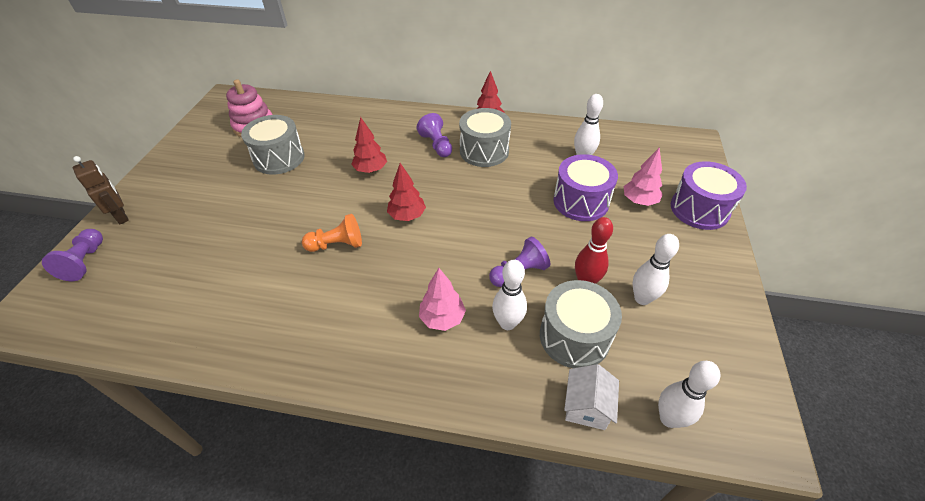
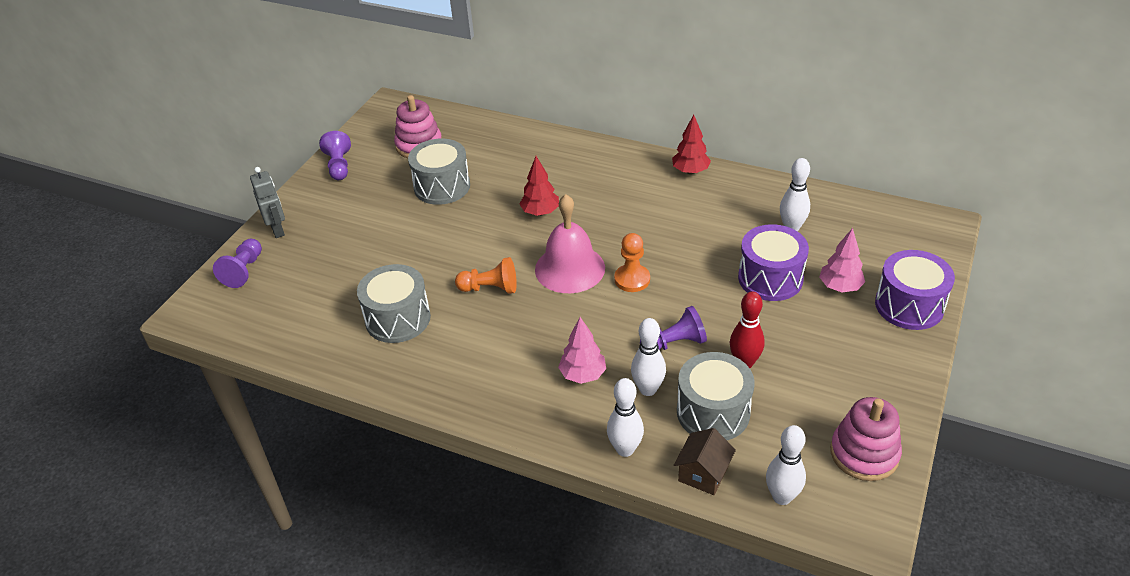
camera: 15 degrees right, 5 degrees down
brown robot [73,156,129,224] -> grey robot [250,167,285,238]
red tree [387,163,426,221] -> pink bell [535,194,605,293]
purple pawn [417,113,452,157] -> purple pawn moved to [319,131,351,180]
grey drum [459,108,511,167] -> grey drum moved to [357,264,431,343]
white house [564,364,619,430] -> brown house [674,428,736,495]
white bowling pin [632,234,679,305] -> white bowling pin moved to [607,378,644,457]
none -> orange pawn [614,233,650,292]
none -> pink stacking toy [830,397,902,481]

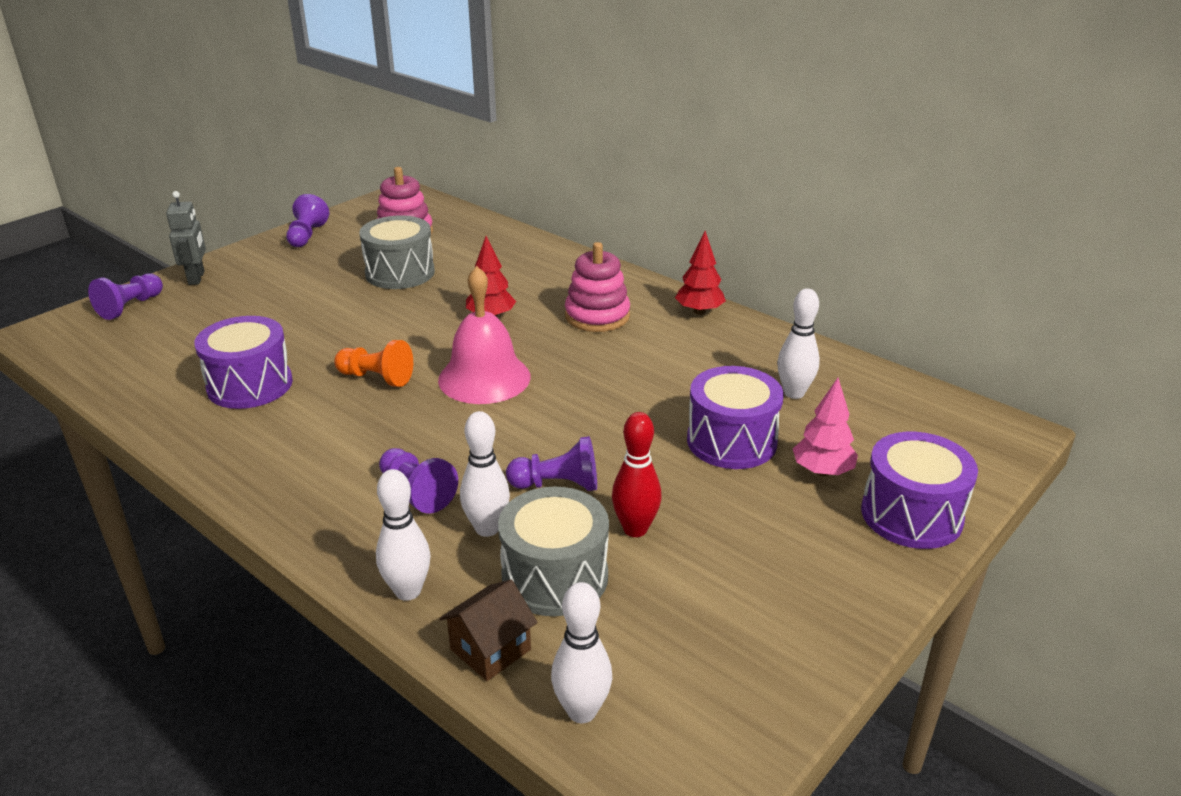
camera: 15 degrees right, 10 degrees down
grey drum [357,264,431,343] -> purple drum [194,316,293,409]
pink tree [558,317,606,384] -> purple pawn [379,448,458,514]
orange pawn [614,233,650,292] -> none
pink stacking toy [830,397,902,481] -> pink stacking toy moved to [565,242,630,332]

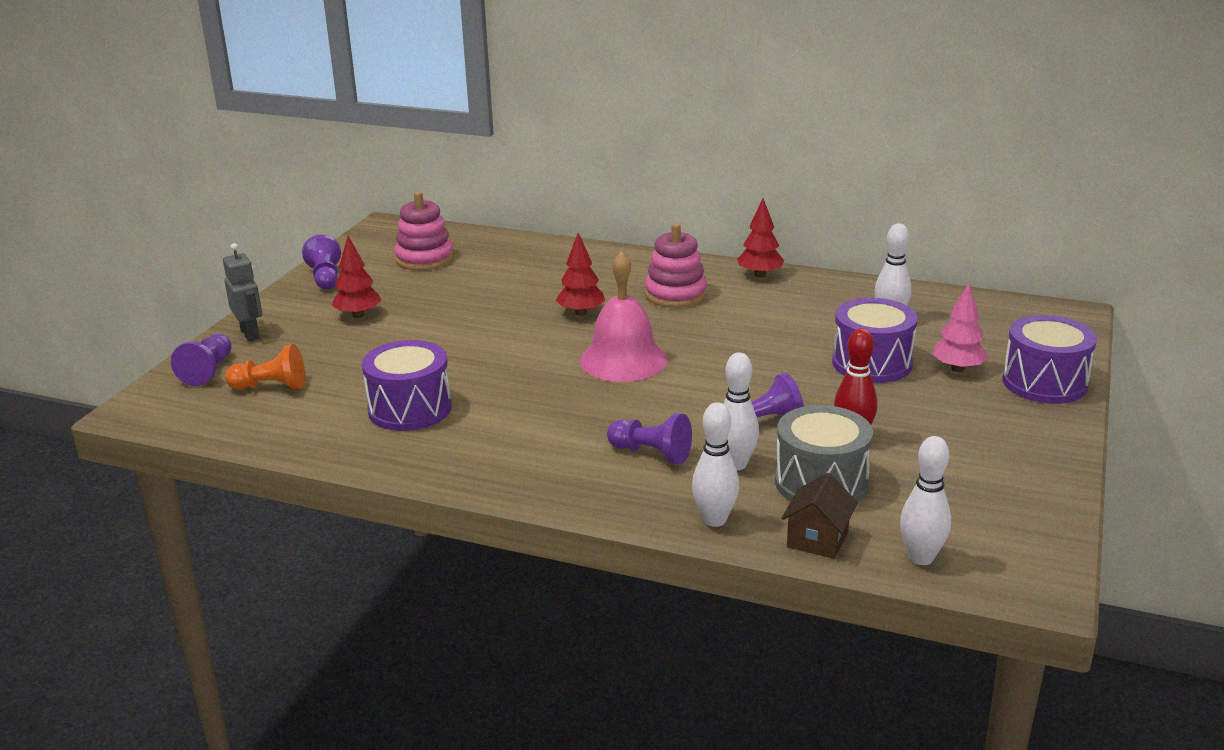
camera: 20 degrees left, 5 degrees down
orange pawn [334,340,413,387] -> orange pawn moved to [225,344,305,390]
grey drum [359,216,435,289] -> none
none -> red tree [332,236,382,318]

